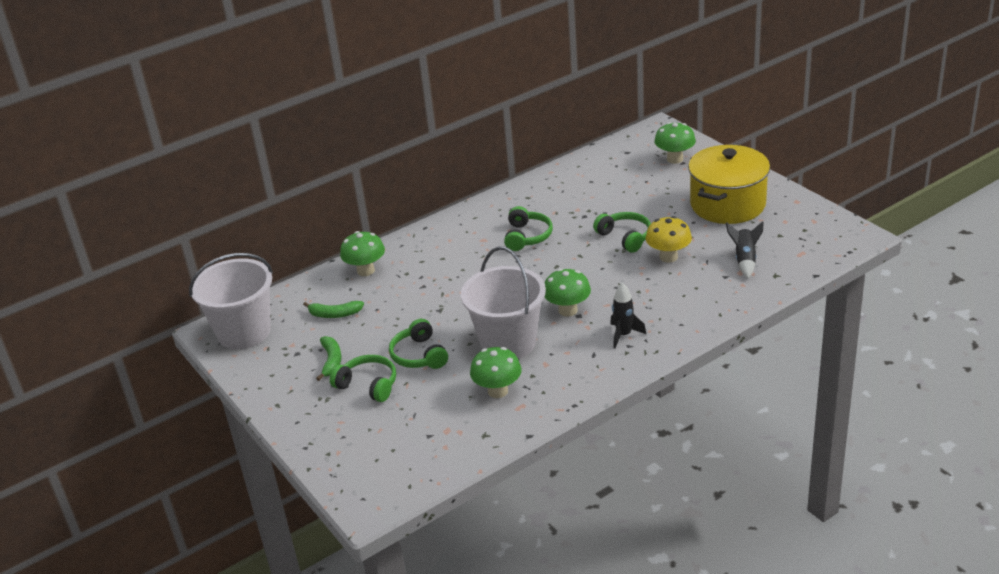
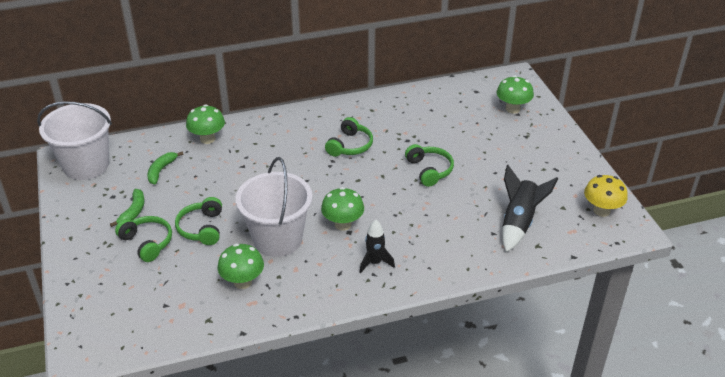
camera: 15 degrees right, 5 degrees up
green banana [303,301,364,318] -> green banana turned 90 degrees clockwise [147,151,183,184]
yellow mushroom [646,216,692,263] -> yellow mushroom moved to [584,175,628,217]
yellow pot [688,145,770,224] -> none
black rocket [726,221,764,278] -> black rocket [502,165,558,252], size x1.52

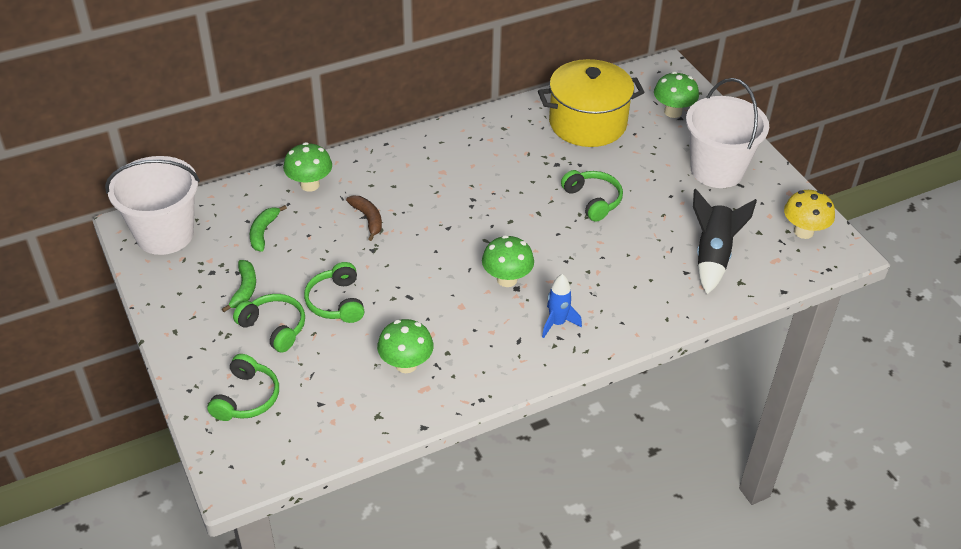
camera: 10 degrees left, 5 degrees up
white bucket [236,157,312,257] -> white bucket moved to [686,78,769,188]
green headphones [325,117,373,157] -> green headphones moved to [207,354,279,421]
black rocket [360,220,395,273] -> blue rocket [542,274,582,338]
none -> brown banana [346,196,382,241]
none -> yellow pot [538,59,645,147]

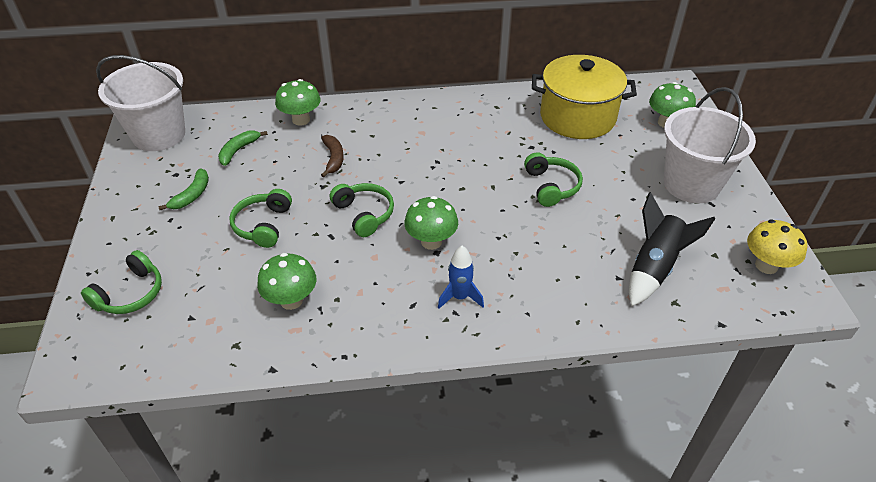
camera: 20 degrees right, 0 degrees up
green headphones [233,294,305,353] -> green headphones moved to [330,183,394,237]

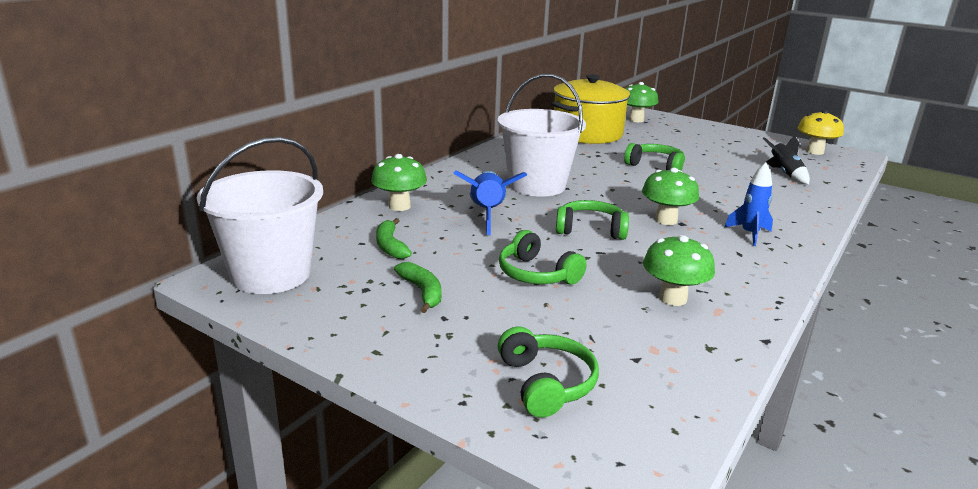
camera: 50 degrees left, 20 degrees down
brown banana [321,135,344,178] -> blue rocket [453,170,527,235]
black rocket [629,192,715,307] -> black rocket [763,135,810,184], size x0.66
white bucket [664,87,756,203] -> white bucket moved to [498,74,586,197]

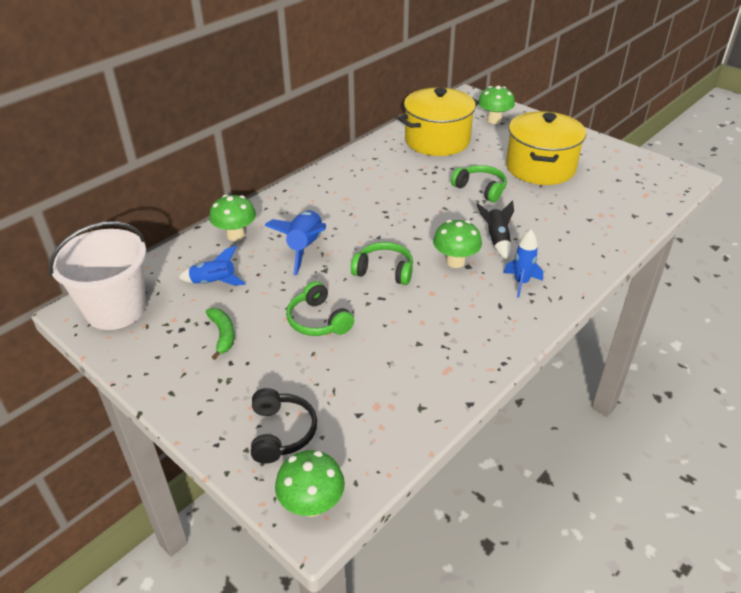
camera: 10 degrees right, 15 degrees up
green banana [376,218,412,259] -> blue rocket [178,246,246,285]
white bucket [498,74,586,197] -> none
green headphones [498,327,599,418] -> black headphones [251,388,317,464]
green mushroom [643,235,715,306] -> green mushroom moved to [275,450,345,517]
black rocket [763,135,810,184] -> black rocket moved to [477,200,514,260]
yellow mushroom [798,110,844,155] -> none
none -> yellow pot [506,111,586,185]

